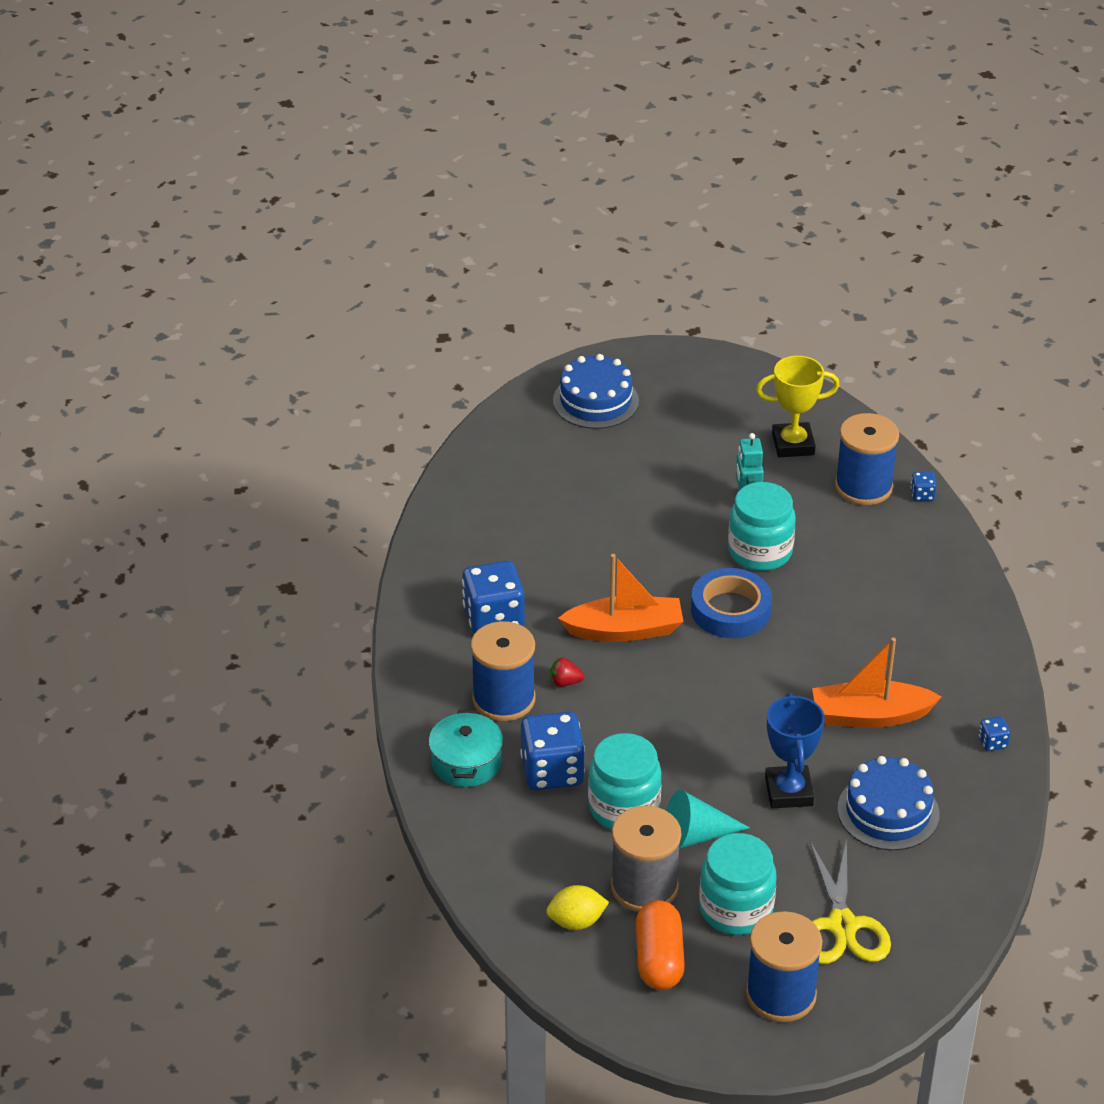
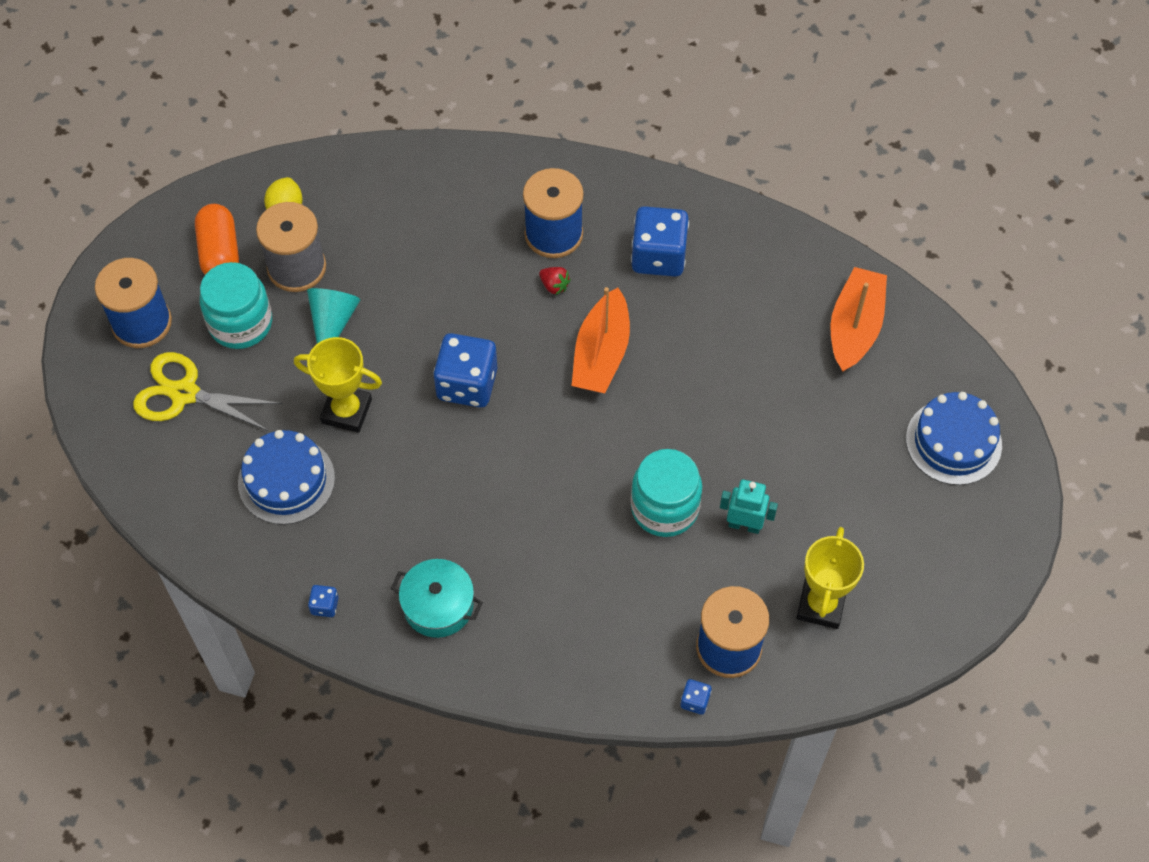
camera: 110 degrees right, 20 degrees up
turquoise pot [429,710,503,787] -> turquoise pot moved to [391,559,483,638]
blue dice [520,712,585,791] -> blue dice moved to [433,333,498,408]
red strawberry [550,657,584,687] -> red strawberry turned 105 degrees clockwise [539,267,571,295]
turquoise jar [588,733,662,829] -> none
orange capsule [636,900,685,990] -> orange capsule turned 60 degrees clockwise [195,204,239,275]
blue tape [691,568,772,638] -> none
blue trophy [765,693,825,808] -> yellow trophy [294,337,382,433]
orange boat [812,638,942,728] -> orange boat moved to [831,267,887,372]

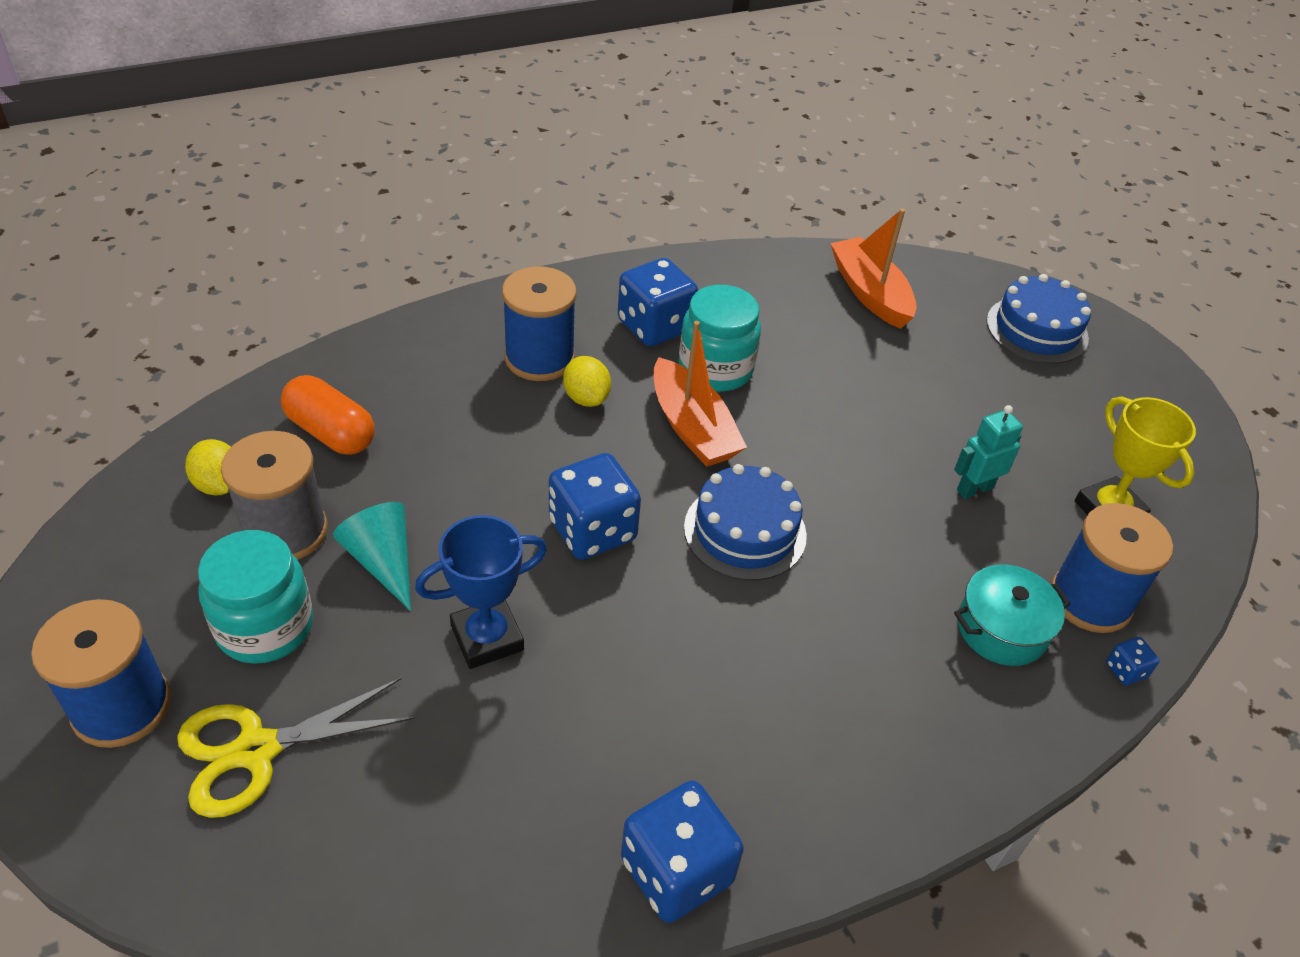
camera: 45 degrees left, 15 degrees down
orange capsule [195,204,239,275] -> orange capsule moved to [281,375,375,455]
blue cake [238,430,335,525] -> blue cake moved to [684,464,807,581]
yellow trophy [294,337,382,433] -> blue trophy [415,515,547,669]
blue dice [308,585,338,617] -> blue dice [621,781,744,923], size x2.29
turquoise pot [391,559,483,638] -> turquoise pot moved to [954,565,1071,666]
red strawberry [539,267,571,295] -> yellow lemon [563,356,611,407]
turquoise jar [631,449,702,537] -> turquoise jar moved to [679,285,761,392]

